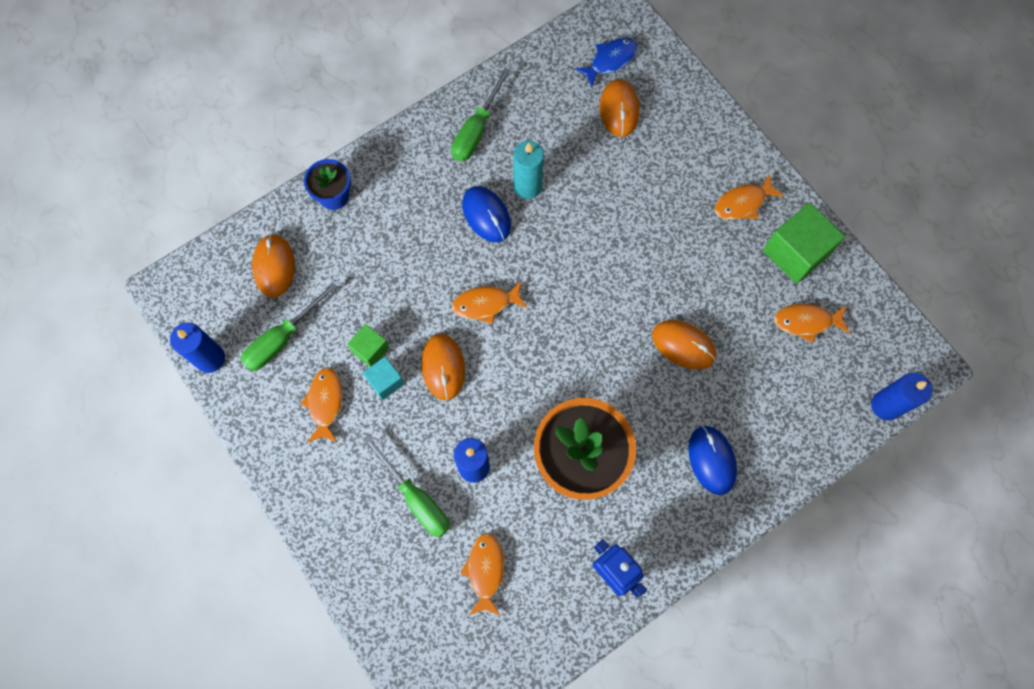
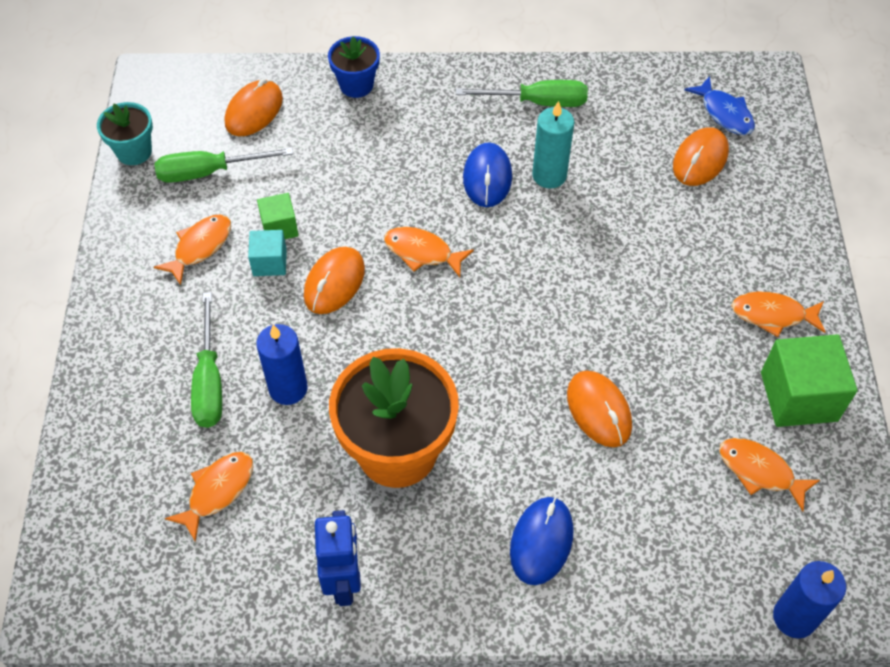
camera: 35 degrees right, 15 degrees down
blue candle [170,323,225,373] -> turquoise flower pot [97,102,153,165]
green screwdriver [451,68,511,162] -> green screwdriver turned 150 degrees counterclockwise [456,80,588,107]
blue fish [575,38,638,88] -> blue fish turned 60 degrees clockwise [684,76,755,135]

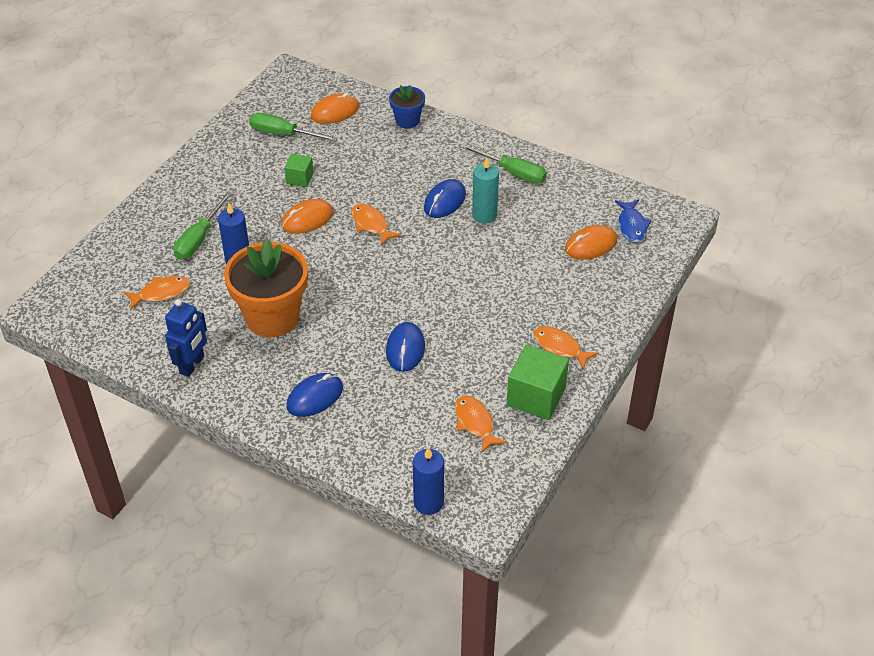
camera: 30 degrees right, 10 degrees down
turquoise flower pot [97,102,153,165] -> none
orange fish [154,215,231,285] -> none
turquoise cube [248,230,287,276] -> none
orange mouse [567,371,632,447] -> blue mouse [386,322,425,372]

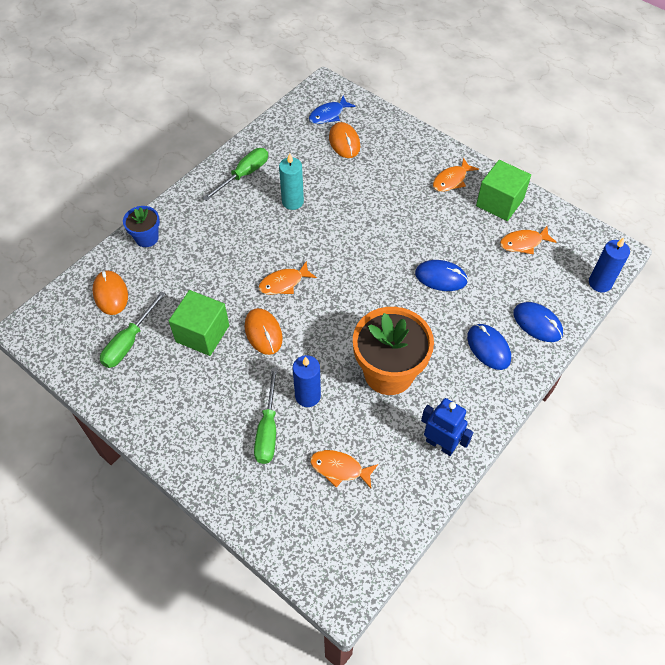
camera: 80 degrees left, 10 degrees up
orange fish [124,276,190,310] -> orange fish turned 60 degrees counterclockwise [310,450,378,488]
green screwdriver [173,192,233,260] -> green screwdriver turned 60 degrees clockwise [254,367,278,464]
green cube [284,154,313,187] -> green cube [169,290,229,356], size x1.82
blue mouse [424,179,466,218] -> blue mouse moved to [513,302,563,342]
blue fish [615,200,652,243] -> blue fish turned 135 degrees clockwise [309,96,356,124]

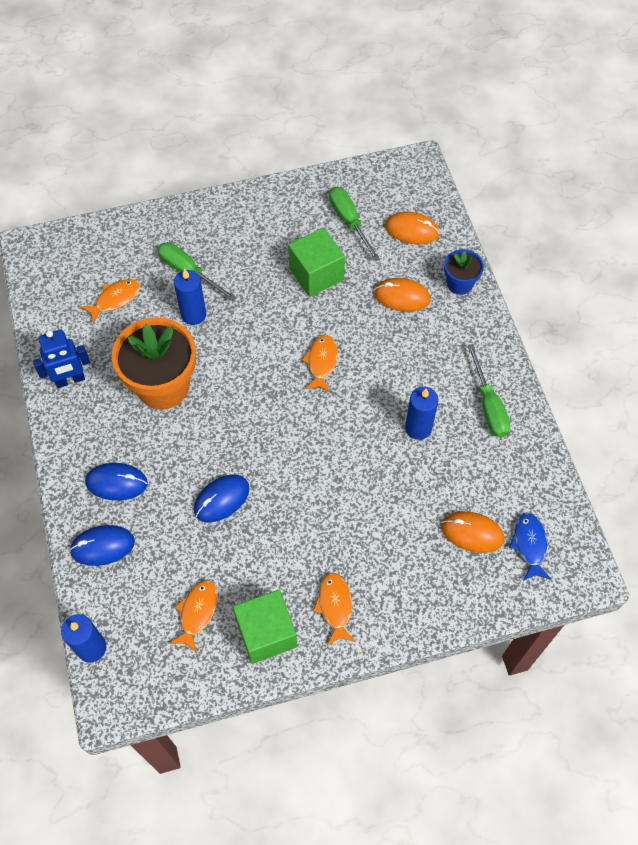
camera: 125 degrees right, 5 degrees up
orange mouse [245,308,283,355] -> orange mouse moved to [374,278,431,312]
turquoise candle [279,153,304,210] -> blue candle [405,387,439,440]

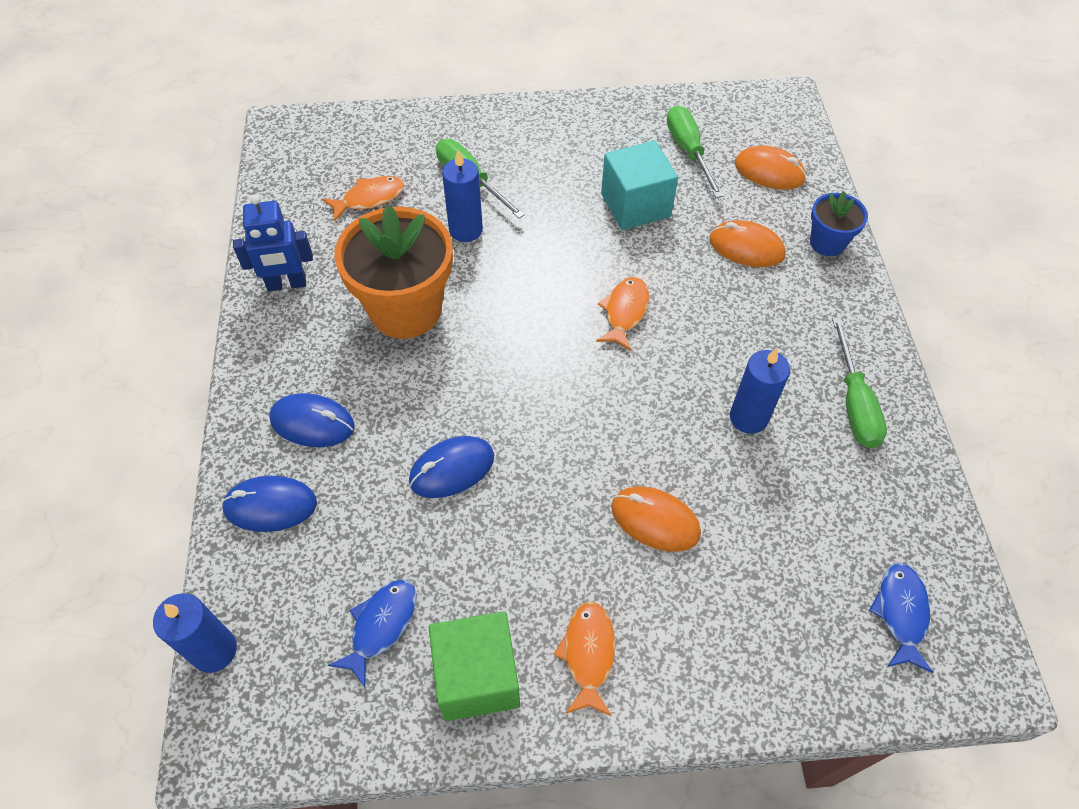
camera: 10 degrees right, 5 degrees down
orange fish [169,580,218,653] -> blue fish [328,579,417,687]
green cube [288,228,345,297] -> turquoise cube [601,141,678,230]
orange mouse [441,511,504,553] -> orange mouse moved to [611,487,701,552]

